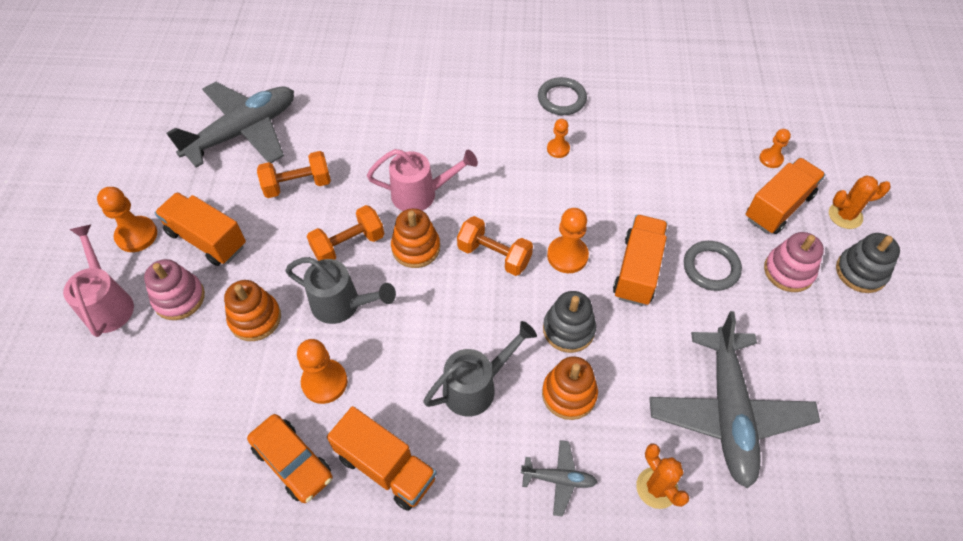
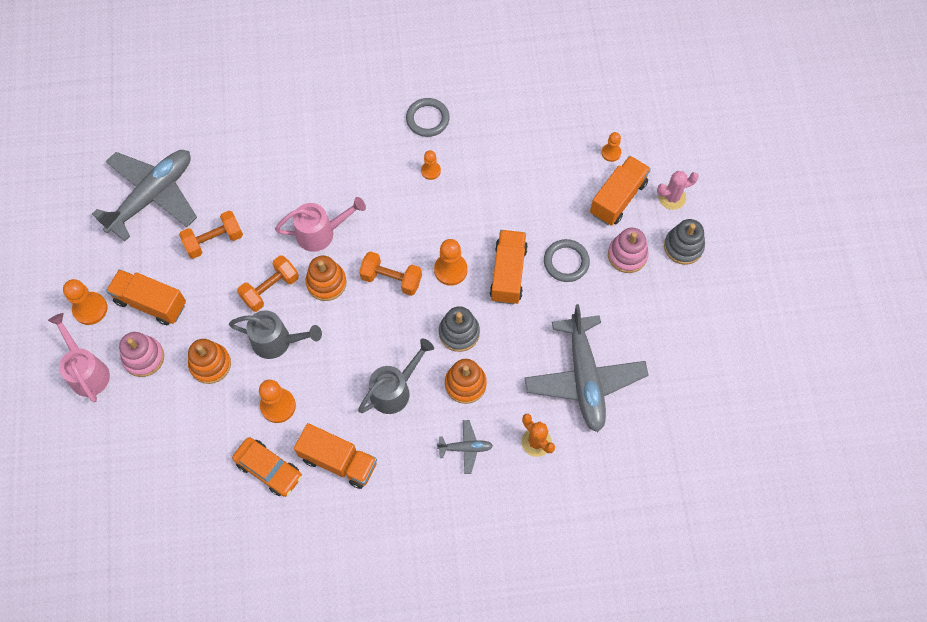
camera: 10 degrees left, 10 degrees up
orange cactus [829,176,891,229] -> pink cactus [657,171,699,210]

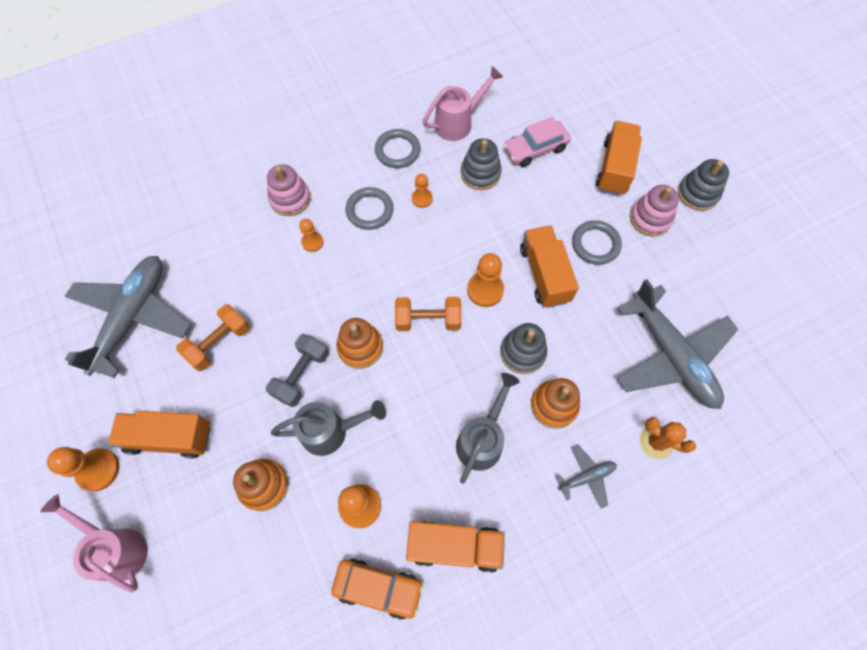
camera: 20 degrees left, 0 degrees up
pink stacking toy [119,332,164,377] -> pink stacking toy moved to [267,164,311,216]
orange dumbbell [237,255,299,312] -> grey dumbbell [266,334,329,407]
pink watering can [275,197,366,252] -> pink watering can moved to [423,66,503,141]
orange pawn [601,132,621,162] -> orange pawn moved to [299,219,324,252]
pink cactus [657,171,699,210] -> none
none -> grey ring [345,187,393,230]
none -> grey stacking toy [461,138,502,190]
none -> pink car [503,117,571,167]

